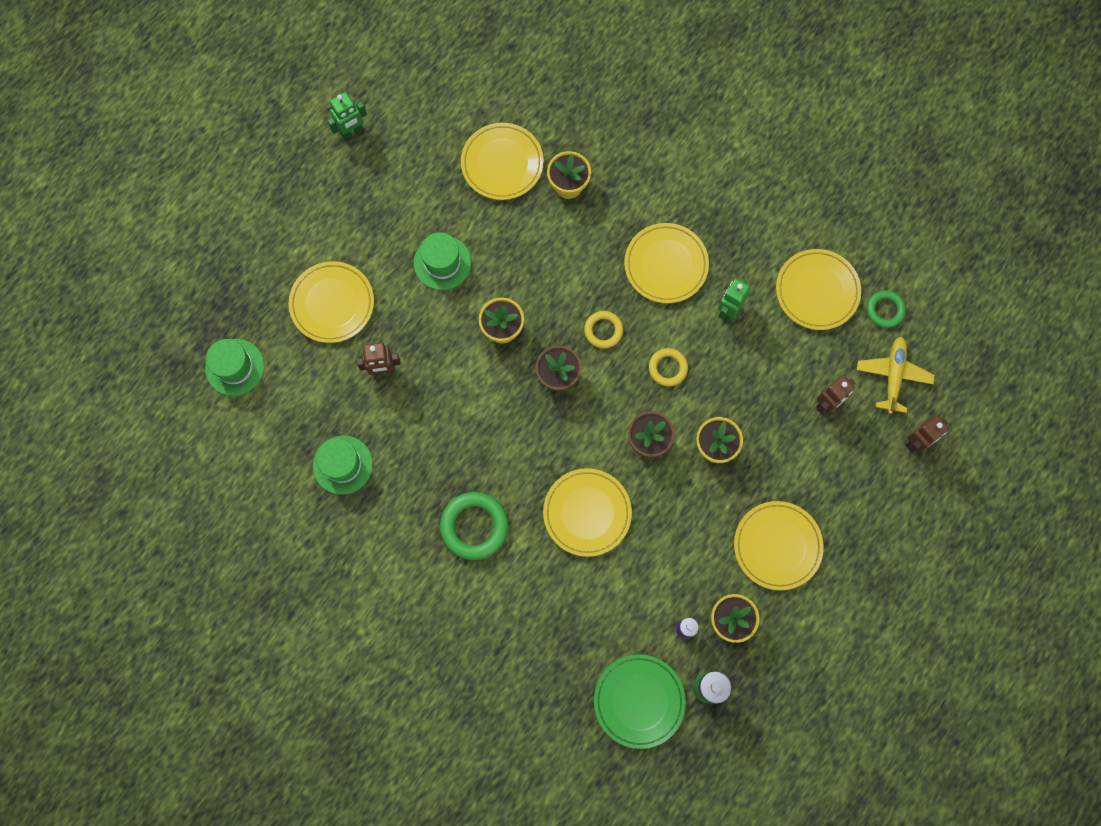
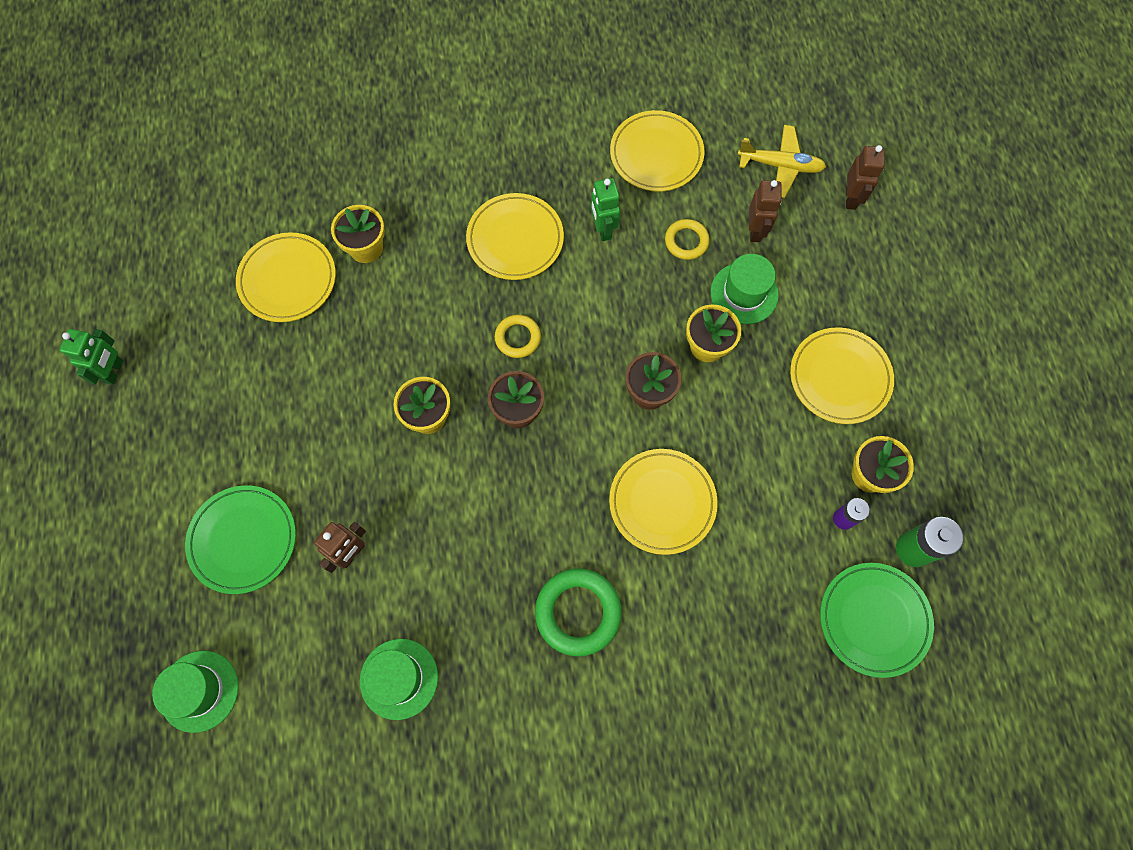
camera: 45 degrees left, 5 degrees down
yellow plate [289,261,374,343] -> green plate [185,485,296,594]
green hat [414,232,471,290] -> green hat moved to [710,254,779,324]
yellow ring [649,348,688,386] -> yellow ring moved to [665,219,710,260]
yellow plane [857,337,935,414] -> yellow plane turned 135 degrees clockwise [738,125,826,198]
green ring [867,290,906,328] -> none

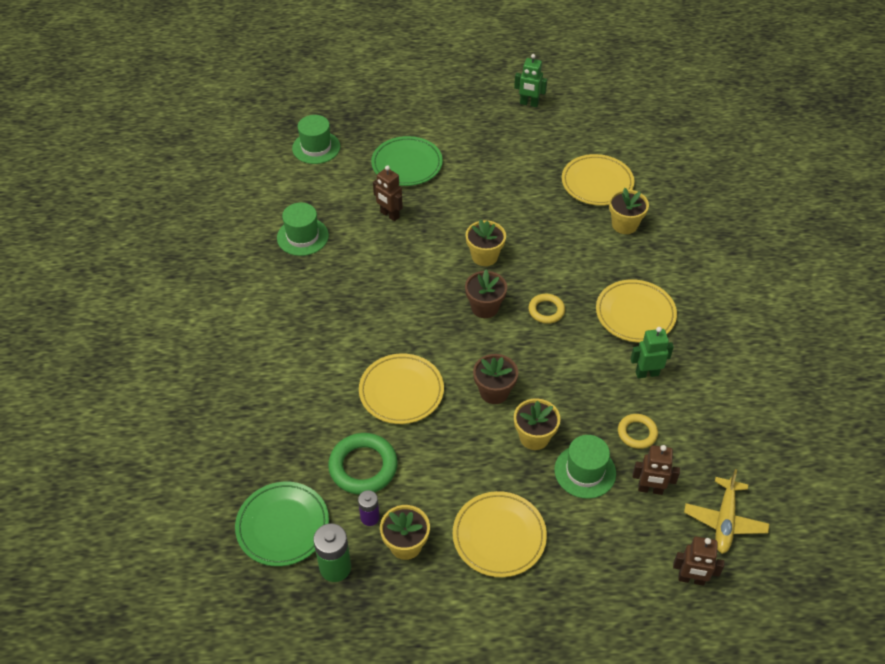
camera: 95 degrees right, 20 degrees down
green ring [535,568,622,657] -> green ring moved to [328,433,398,495]
yellow plate [610,110,705,192] -> none

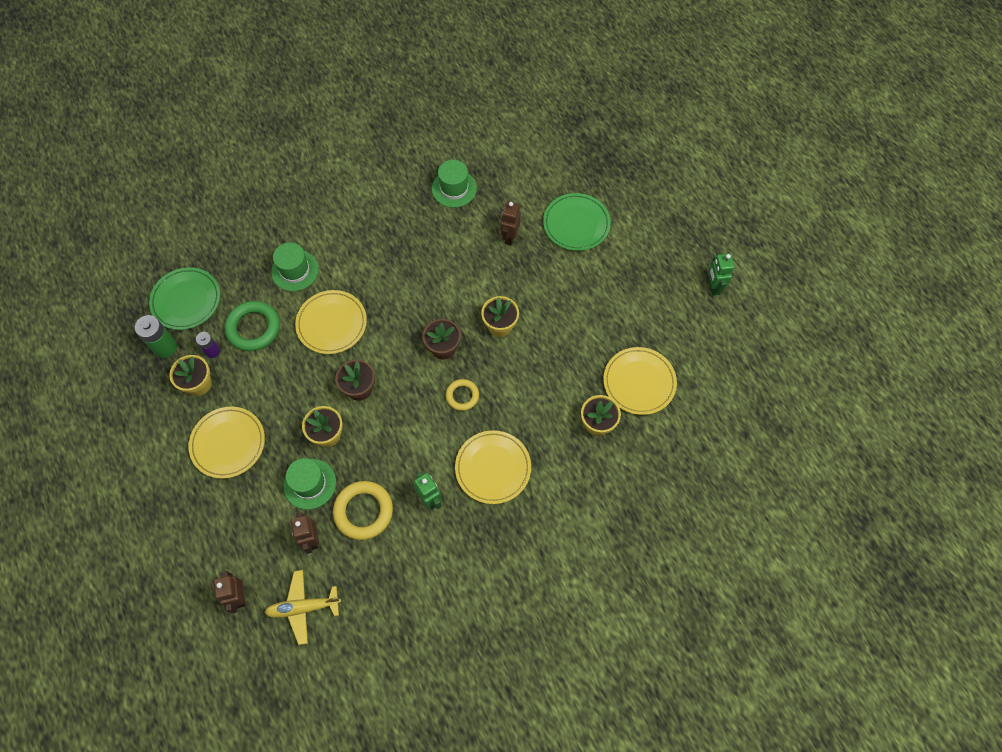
camera: 65 degrees right, 15 degrees up
green hat [292,115,340,164] -> green hat moved to [271,242,319,291]
yellow ring [618,414,658,449] -> yellow ring [333,481,393,540], size x1.68

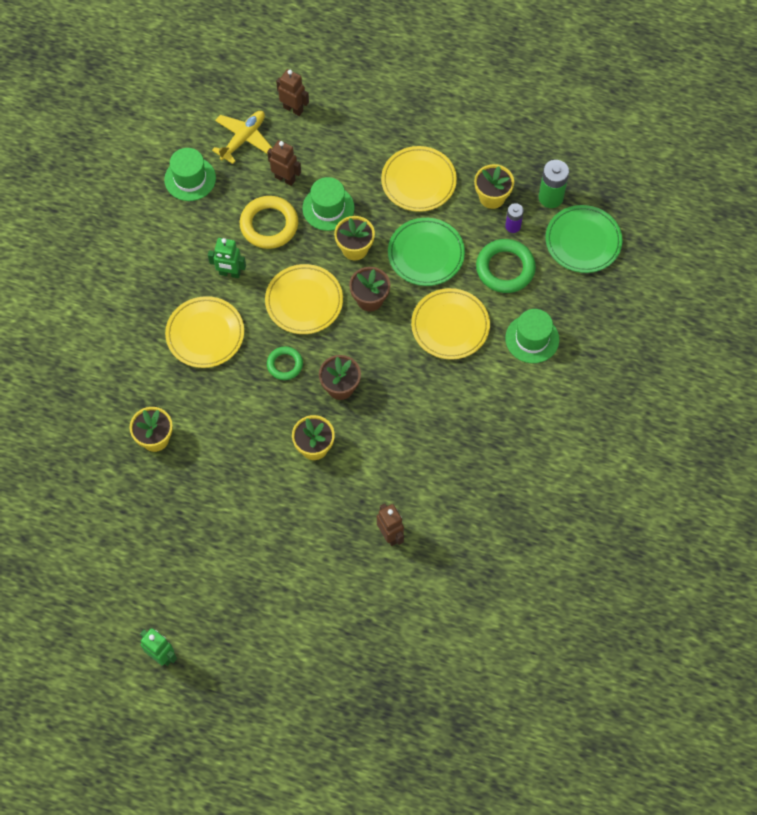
camera: 135 degrees right, 0 degrees up
green hat [432,160,477,208] -> green hat moved to [164,148,216,201]
yellow ring [446,379,479,411] -> green ring [267,346,303,380]
green plate [543,193,611,251] -> green plate moved to [388,218,465,286]
yellow plate [603,347,677,415] -> yellow plate moved to [265,264,343,334]

